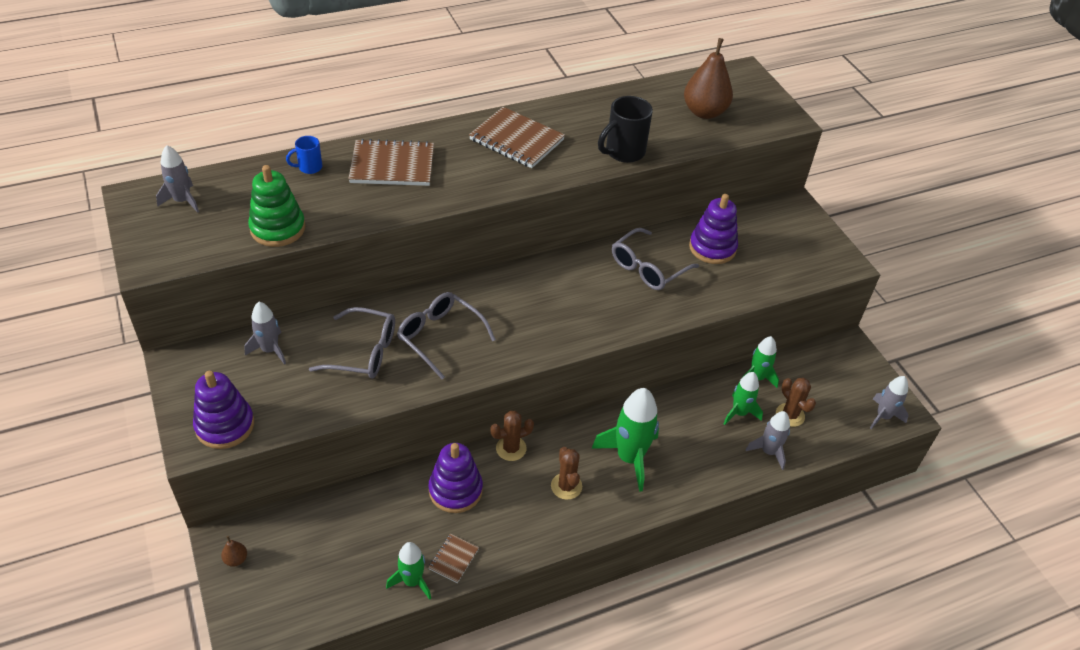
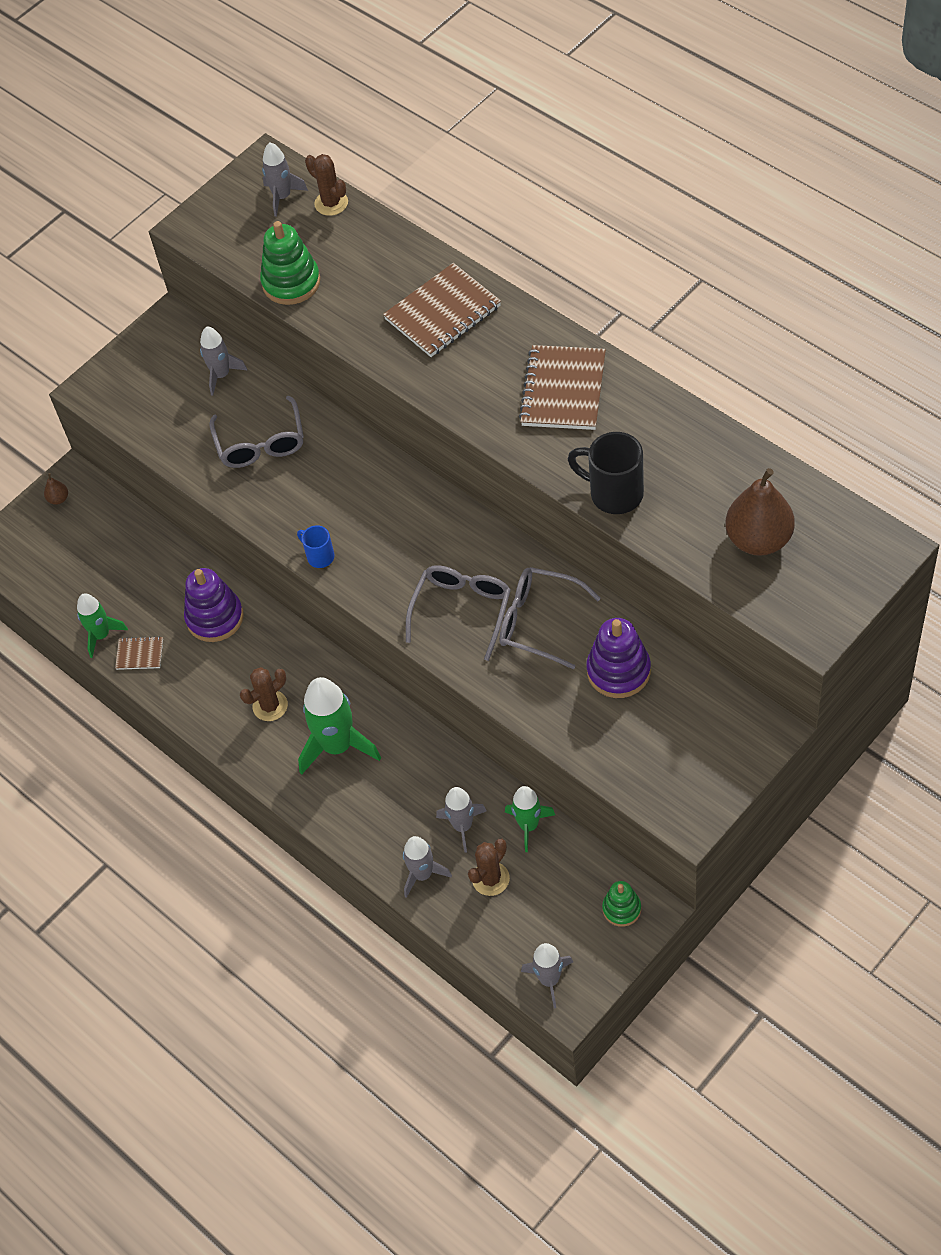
camera: 75 degrees right, 10 degrees up
purple stacking toy [193,371,254,449] -> none
blue mug [286,136,322,174] -> blue mug moved to [297,525,335,568]
brown notebook [348,139,434,186] -> brown notebook turned 75 degrees clockwise [383,263,501,357]
grey glasses [397,292,496,379] -> grey glasses moved to [406,565,511,661]
brown cactus [490,411,534,461] -> brown cactus moved to [305,154,348,216]
green rocket [723,372,763,425] -> grey rocket [436,787,486,853]
none -> green stacking toy [602,881,641,927]

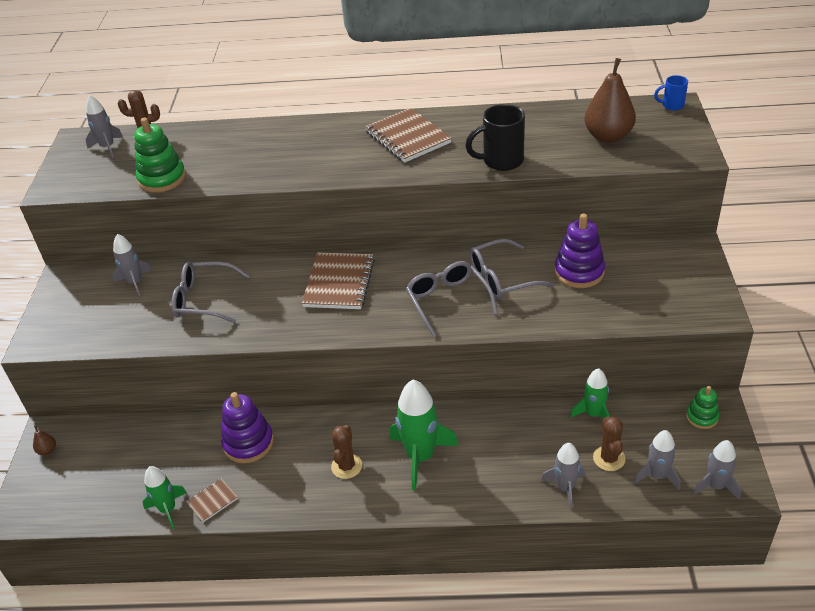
camera: 45 degrees left, 15 degrees down
grey glasses [210,396,304,468] -> grey glasses turned 150 degrees clockwise [171,262,250,323]
blue mug [297,525,335,568] -> blue mug moved to [654,75,688,110]
brown notebook [383,263,501,357] -> brown notebook moved to [302,253,375,309]
grey rocket [436,787,486,853] -> grey rocket moved to [634,430,681,490]

